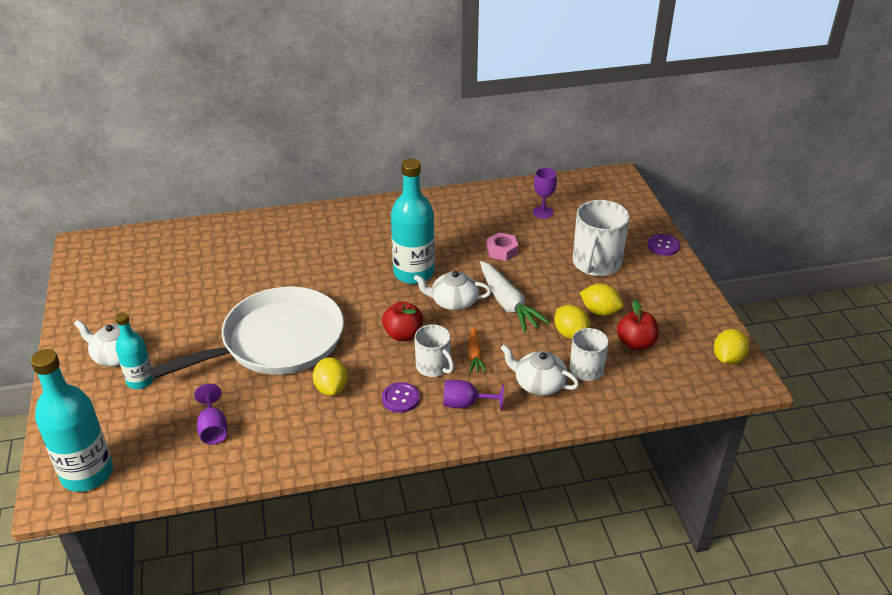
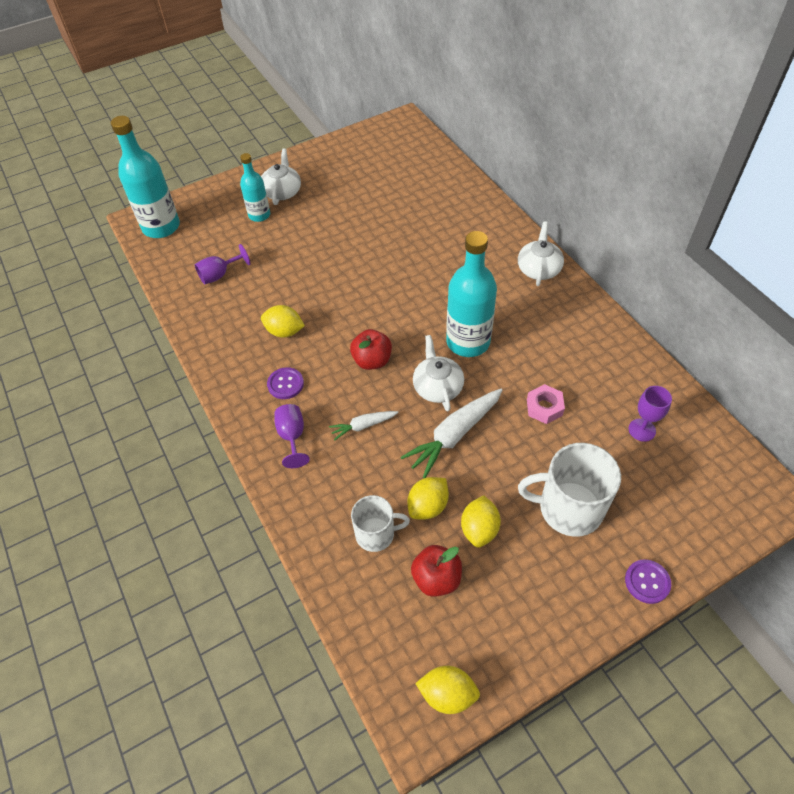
camera: 75 degrees right, 15 degrees up
white pan [149,287,344,379] -> none
yellow lemon [313,357,348,396] -> yellow lemon turned 45 degrees clockwise [261,305,305,338]
white mug [415,324,454,377] -> none
orange carrot [468,326,487,373] -> white carrot [329,411,398,441]
white teapot [500,345,579,396] -> white teapot moved to [518,221,564,286]

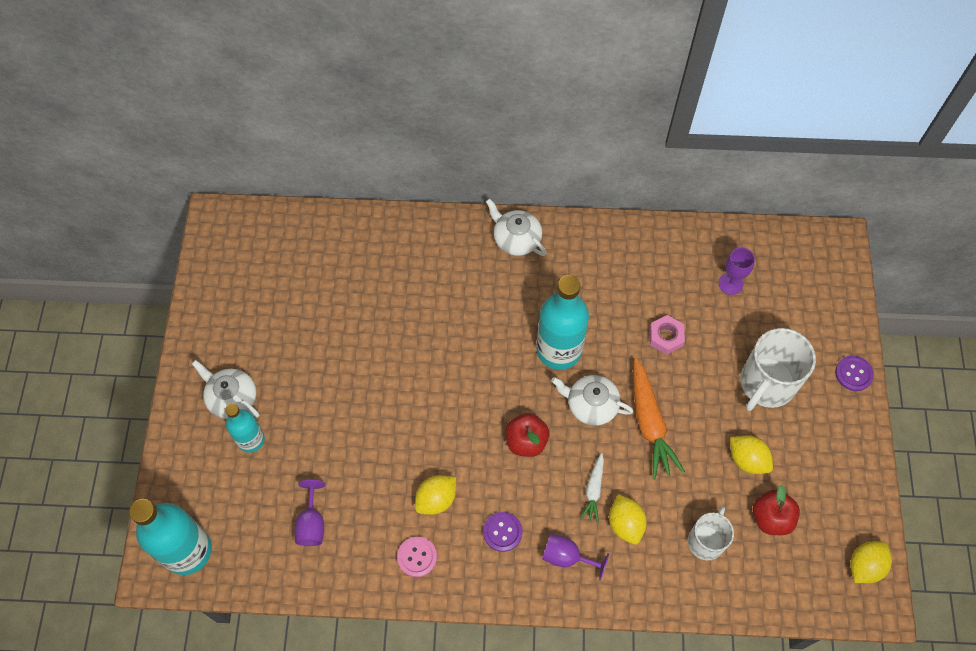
camera: 60 degrees left, 10 degrees up
white carrot [401,389,503,478] -> orange carrot [633,358,685,479]
yellow lemon [407,477,449,520] -> yellow lemon moved to [609,494,647,544]
none -> pink button [397,536,437,577]

